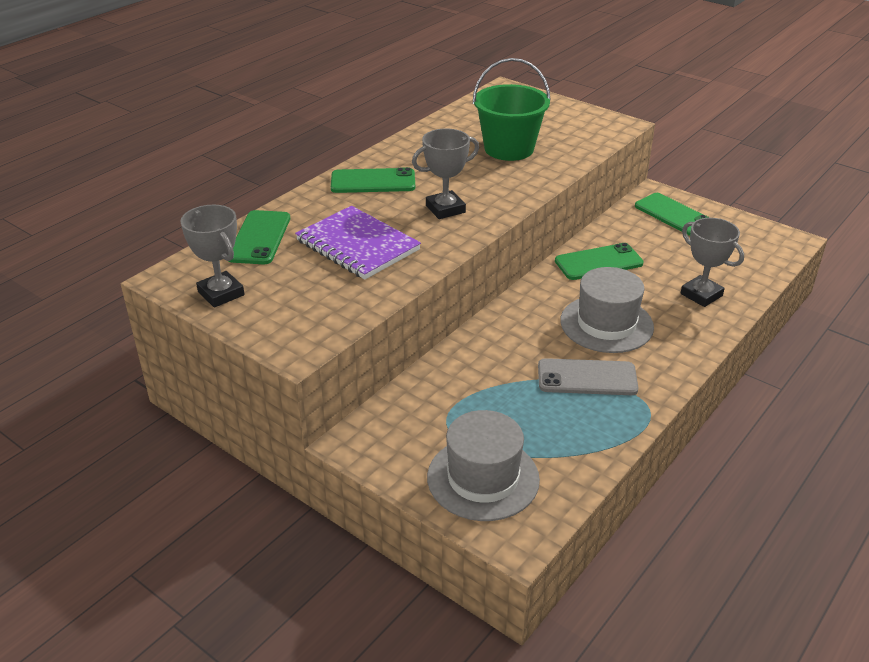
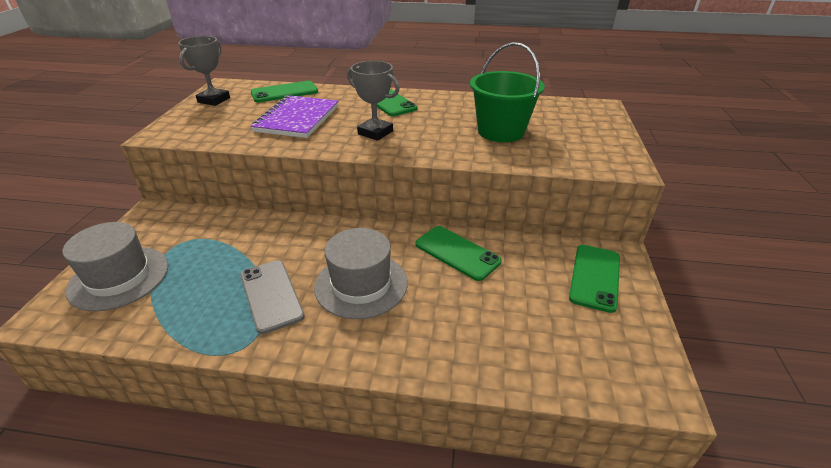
camera: 60 degrees right, 0 degrees up
grey trophy [681,218,744,307] -> none

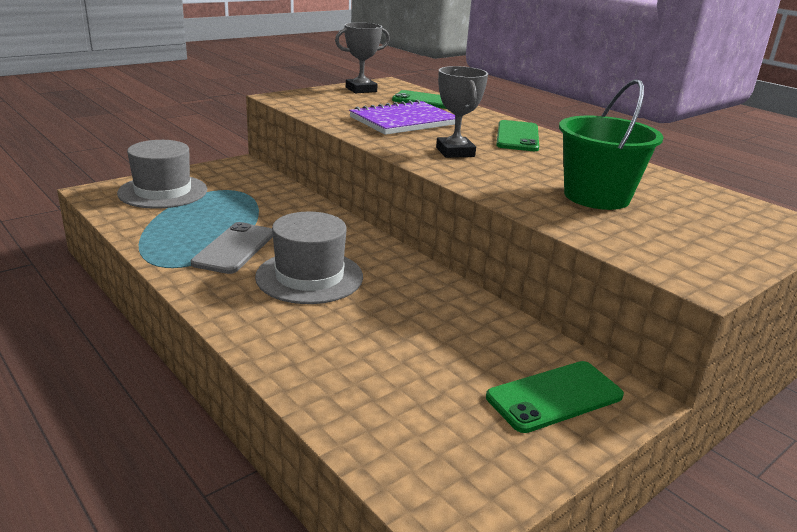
camera: 40 degrees right, 10 degrees down
green phone [415,226,502,281] -> none

